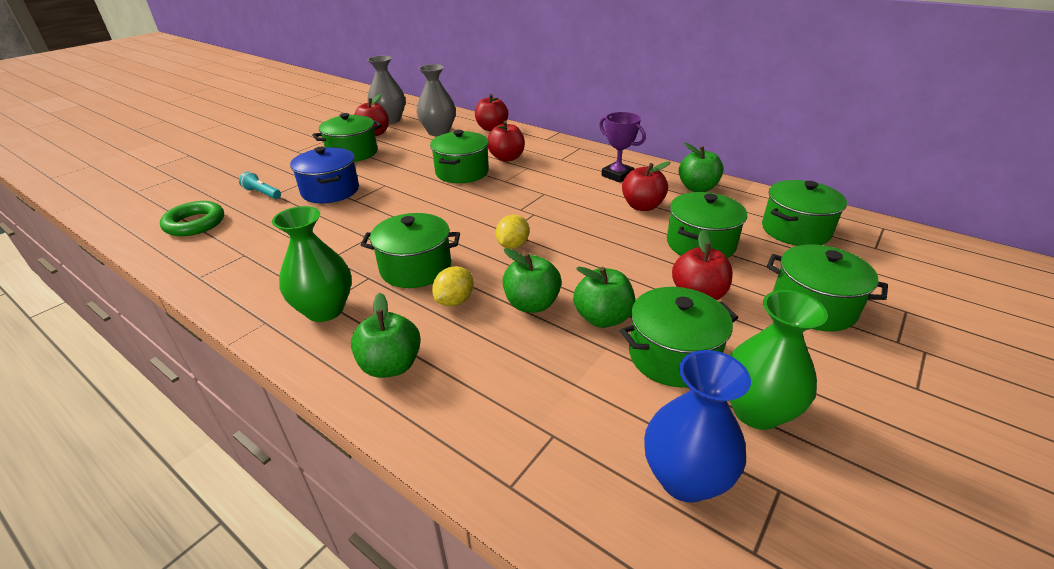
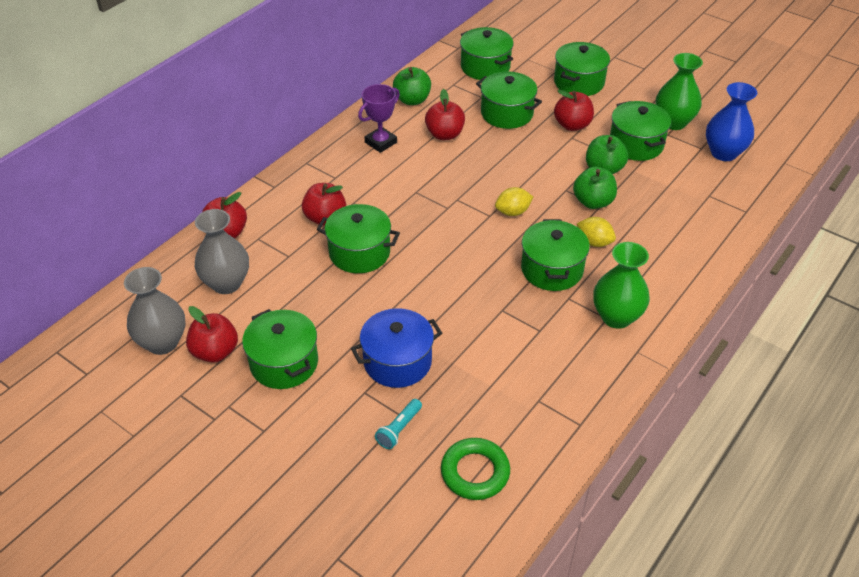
camera: 90 degrees left, 10 degrees up
green apple [351,293,421,378] -> none
yellow lemon [496,214,530,249] -> yellow lemon turned 45 degrees counterclockwise [495,187,533,216]

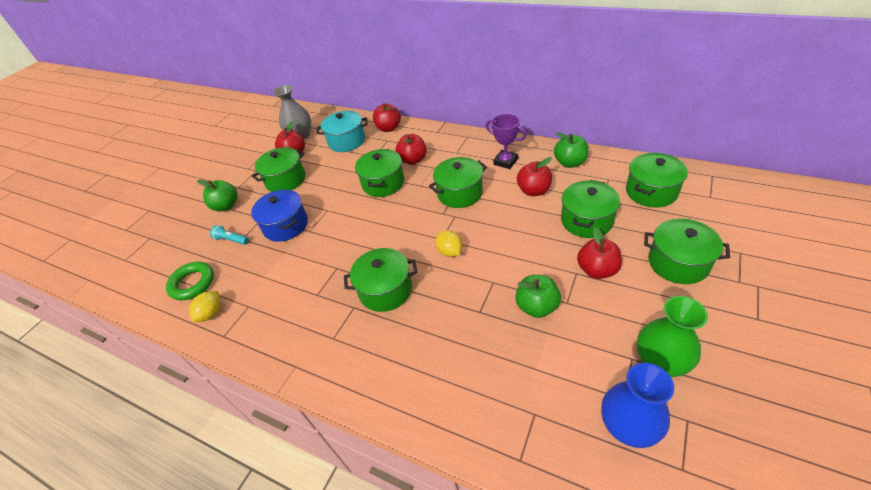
camera: 85 degrees right, 0 degrees up
grey vase [195,209,249,294] -> turquoise pot [317,111,368,152]
green apple [573,167,617,209] -> green apple moved to [197,180,238,211]
yellow lemon [577,217,616,247] -> yellow lemon moved to [189,291,221,322]
green vase [593,242,650,329] -> none
green pot [610,101,671,161] -> green pot moved to [429,157,487,208]

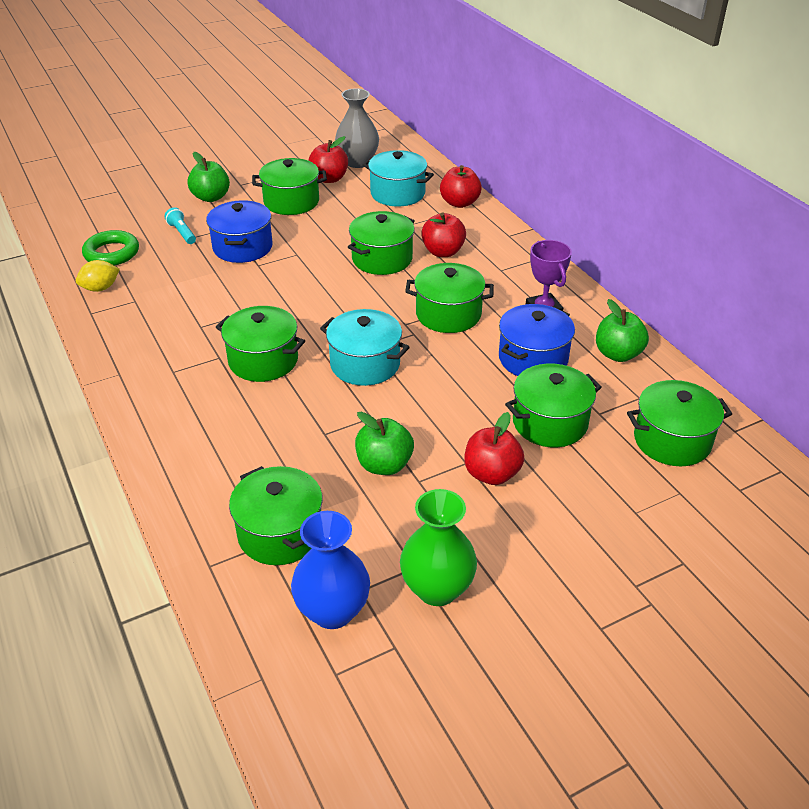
camera: 30 degrees right, 5 degrees down
yellow lemon [436,230,462,257] -> turquoise pot [320,309,410,386]
red apple [517,157,552,196] -> blue pot [499,304,575,376]
green pot [644,218,730,284] -> green pot moved to [229,466,323,565]

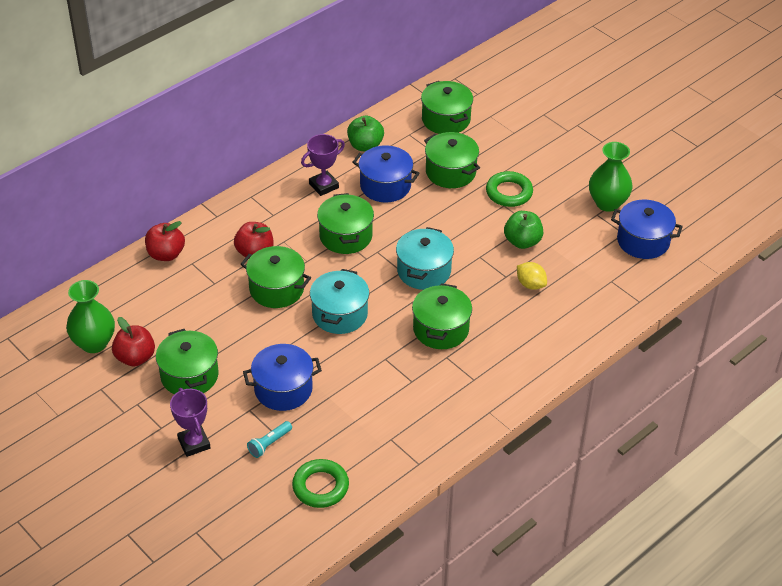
camera: 105 degrees left, 5 degrees up
yellow lemon [76,260,120,292] -> yellow lemon moved to [517,262,547,290]
green apple [187,152,230,202] -> purple trophy [170,388,211,457]
green pot [229,466,323,565] -> none
blue vase [291,511,370,629] -> blue pot [611,199,683,259]
grey vase [335,88,379,168] -> green vase [66,280,115,353]
turquoise pot [362,150,434,206] -> turquoise pot moved to [310,269,369,334]
red apple [465,412,524,485] -> green ring [486,171,533,207]

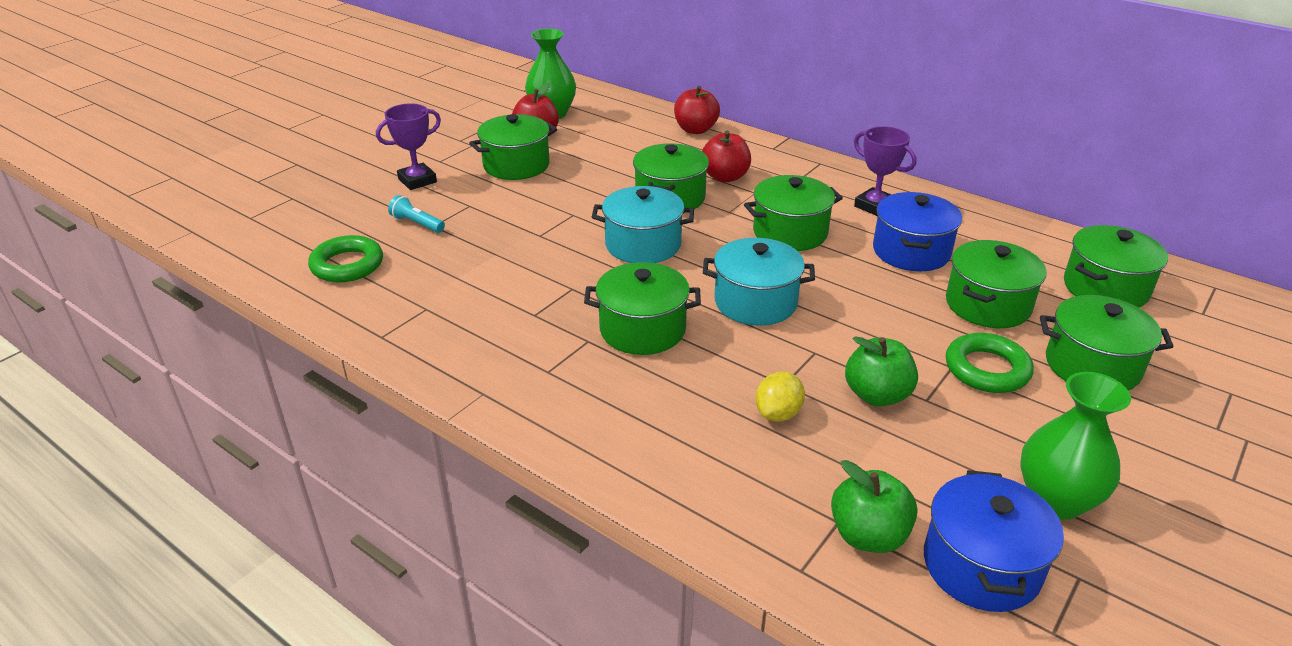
camera: 80 degrees right, 10 degrees down
blue pot [243,344,322,411] -> none
green apple [347,116,384,152] -> green apple moved to [831,460,917,553]
none -> green pot [1040,295,1174,391]

